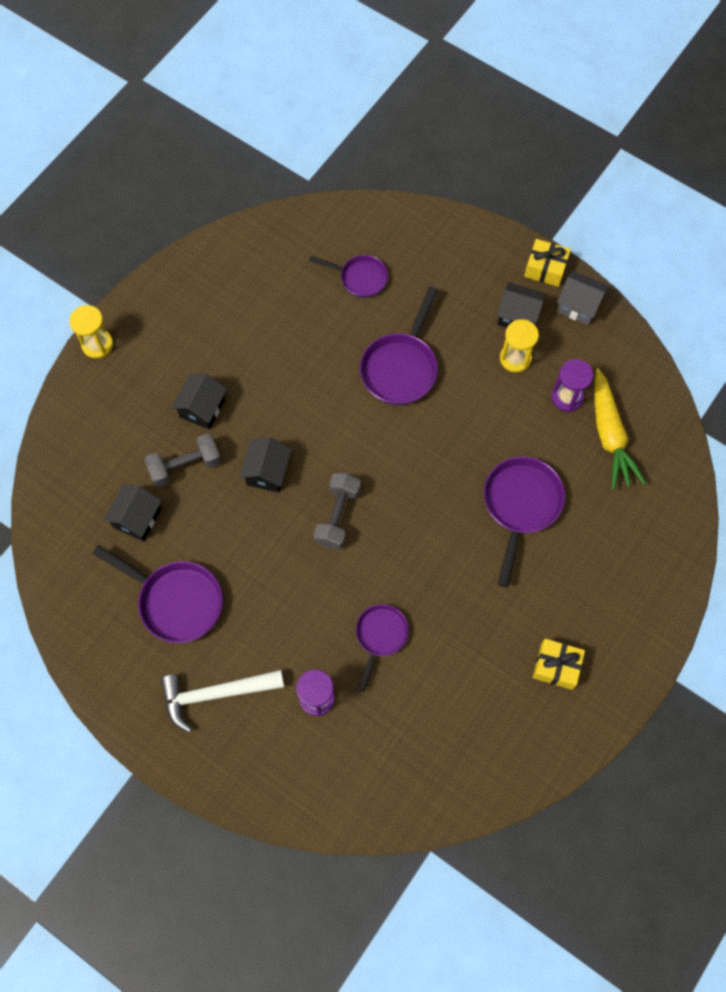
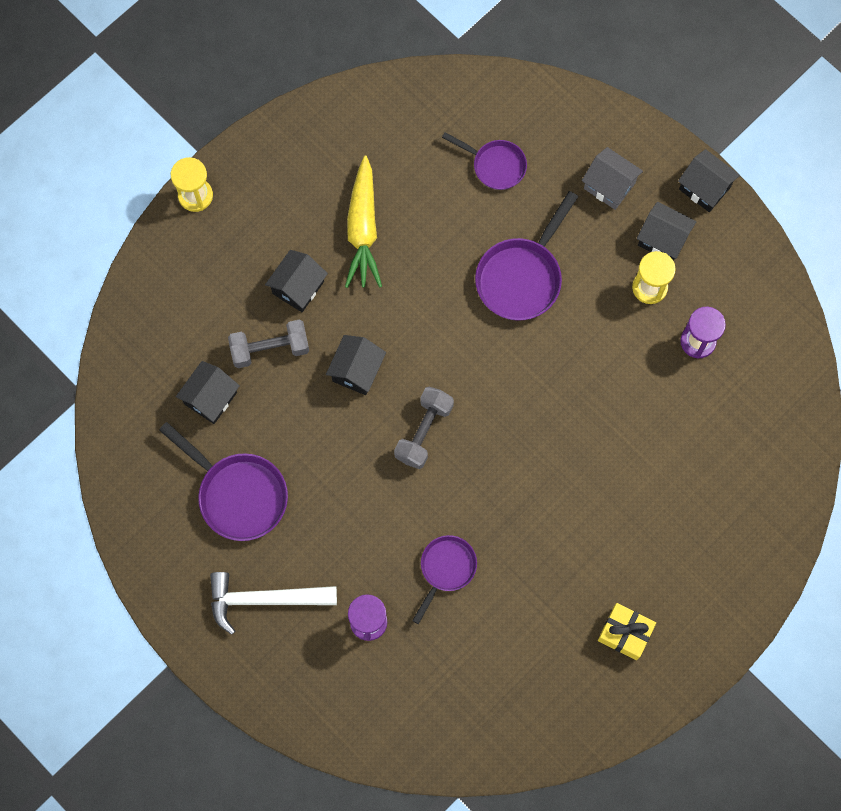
camera: 10 degrees right, 5 degrees up
purple pan [484,456,565,587] -> none
yellow gift [524,239,571,287] -> black house [678,149,740,212]
grey house [557,271,609,325] -> grey house moved to [582,147,643,210]
yellow carrot [594,368,646,490] -> yellow carrot moved to [345,156,382,288]

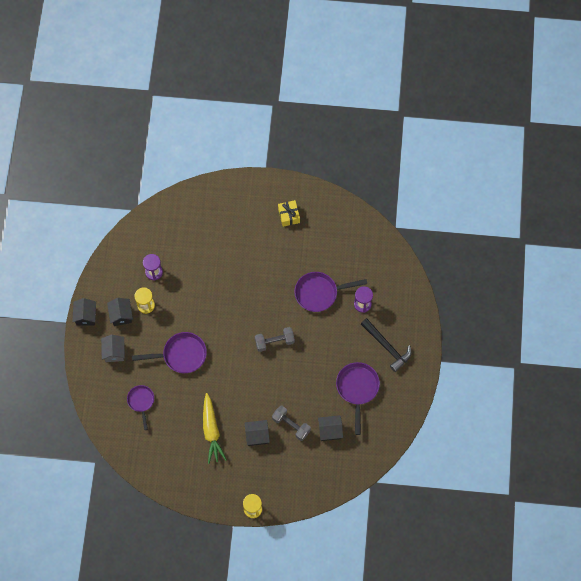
camera: 130 degrees left, 5 degrees down
white hammer [210,572,337,635] -> black hammer [361,318,411,372]
black house [326,335,386,395] -> none
yellow carrot [345,156,382,288] -> yellow carrot turned 120 degrees clockwise [203,393,227,464]
purple pan [412,535,477,624] -> purple pan [294,272,367,312], size x1.60

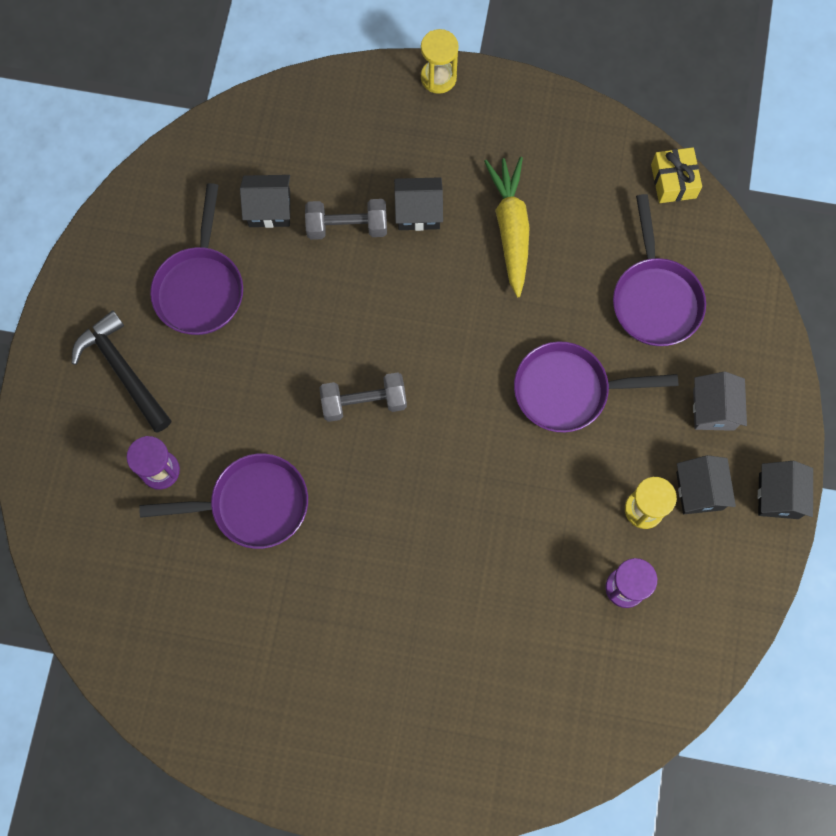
camera: 175 degrees left, 5 degrees up
purple pan [127,385,154,430] -> purple pan [613,194,706,346], size x1.60
grey dumbbell [272,406,311,441] -> grey dumbbell turned 45 degrees counterclockwise [305,199,387,240]
yellow gift [278,200,300,227] -> yellow gift moved to [651,147,702,203]

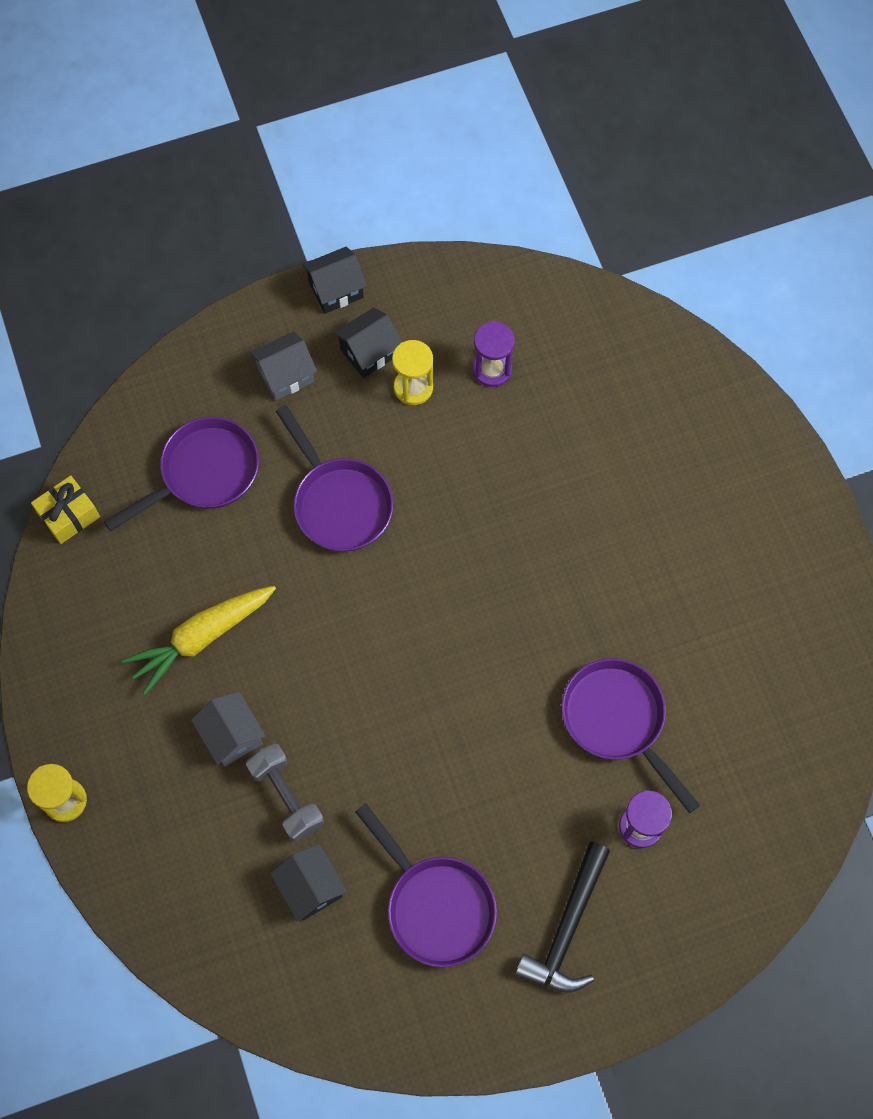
camera: 120 degrees left, 5 degrees down
purple pan [150,183,243,335] -> purple pan turned 75 degrees clockwise [355,803,497,967]
grey dumbbell [319,373,407,422] -> none
black house [394,177,443,231] -> grey house [191,692,266,767]

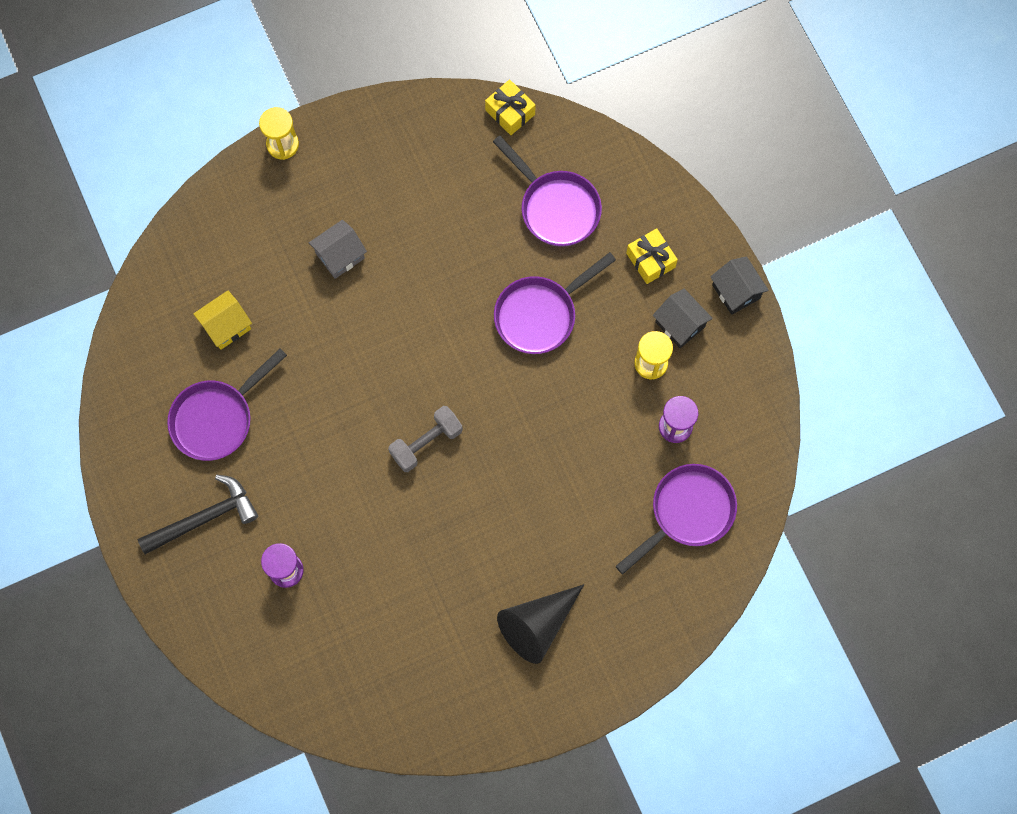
camera: 85 degrees right, 5 degrees up
yellow carrot [122,586,276,695] -> none
grey dumbbell [246,743,324,842] -> grey dumbbell moved to [388,406,463,472]
grey house [250,331,317,401] -> yellow gift [626,228,678,284]
black house [270,844,347,922] -> yellow house [193,291,252,350]
black hammer [515,842,610,992] -> black hammer turned 135 degrees clockwise [137,475,258,554]
purple pan [562,658,700,813] -> purple pan moved to [615,464,737,574]
none -> black cone [497,584,584,664]

